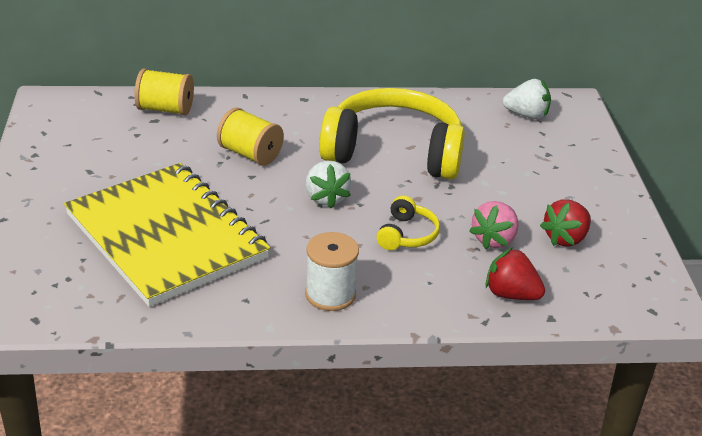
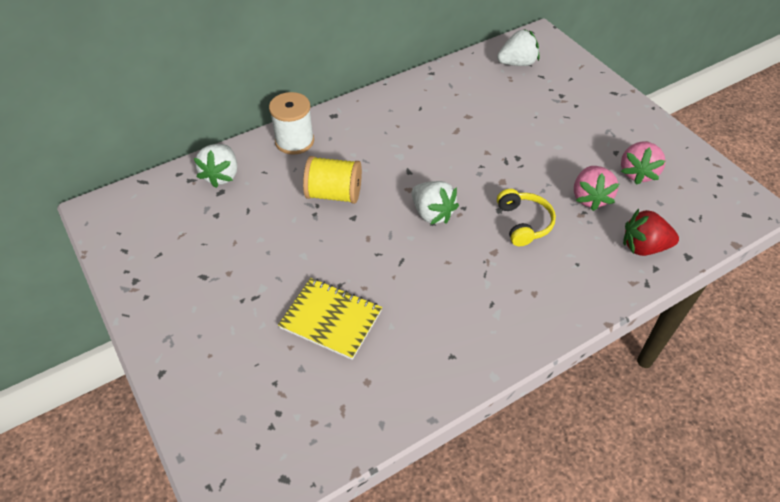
camera: 25 degrees left, 15 degrees up
yellow notebook [64,163,270,307] -> yellow notebook [278,278,382,360], size x0.47
yellow spool [134,68,194,115] -> white strawberry [194,144,237,188]
white spool [305,232,359,311] -> white spool moved to [269,92,314,155]
yellow headphones [319,88,465,180] -> none
red strawberry [540,199,591,246] -> pink strawberry [621,141,666,185]

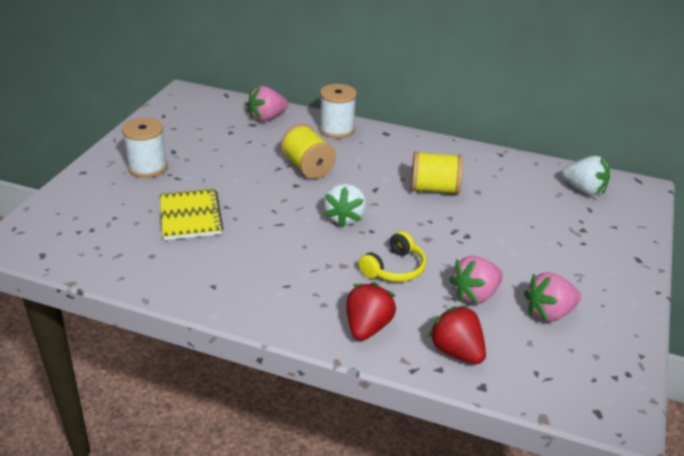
camera: 50 degrees right, 15 degrees down
white strawberry [194,144,237,188] -> pink strawberry [247,86,288,122]
none -> white spool [122,118,168,178]
none -> red strawberry [346,282,396,341]
none -> yellow spool [411,151,463,195]

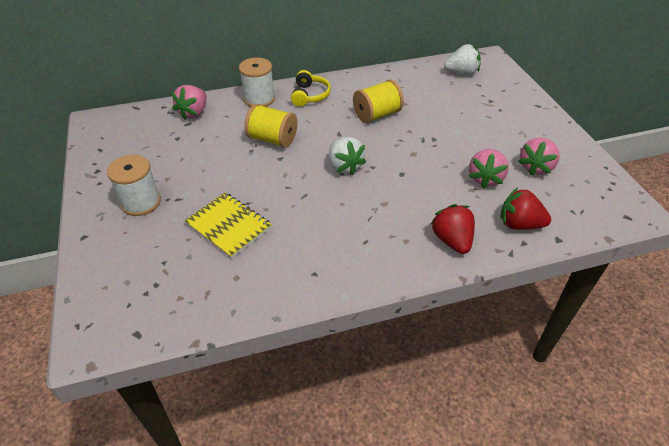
camera: 35 degrees left, 10 degrees up
yellow headphones [359,231,426,282] -> yellow headphones moved to [291,70,331,107]

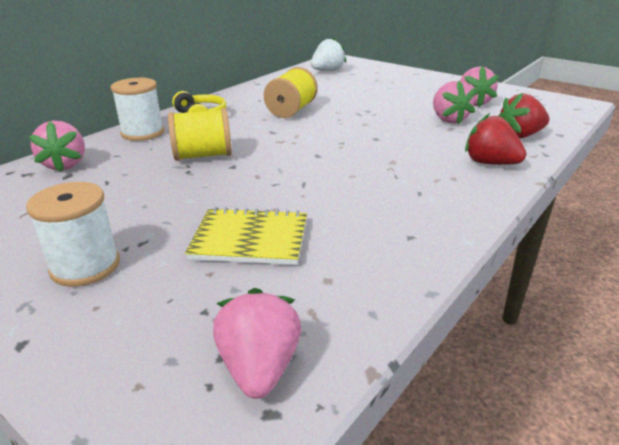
camera: 35 degrees left, 15 degrees down
white strawberry [329,137,366,175] -> none
none -> pink strawberry [213,288,301,399]

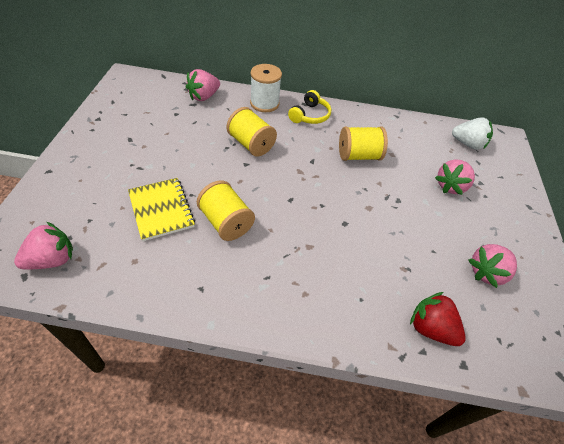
camera: 55 degrees right, 20 degrees up
white spool [26,182,120,287] -> none
pink strawberry [433,81,476,124] -> pink strawberry moved to [435,159,475,195]
red strawberry [465,113,526,165] -> none
none -> yellow spool [197,180,255,241]

